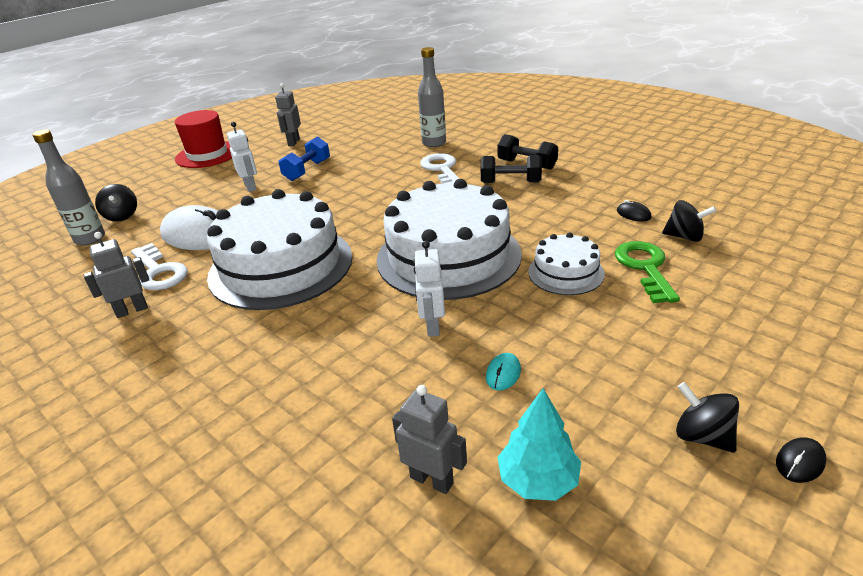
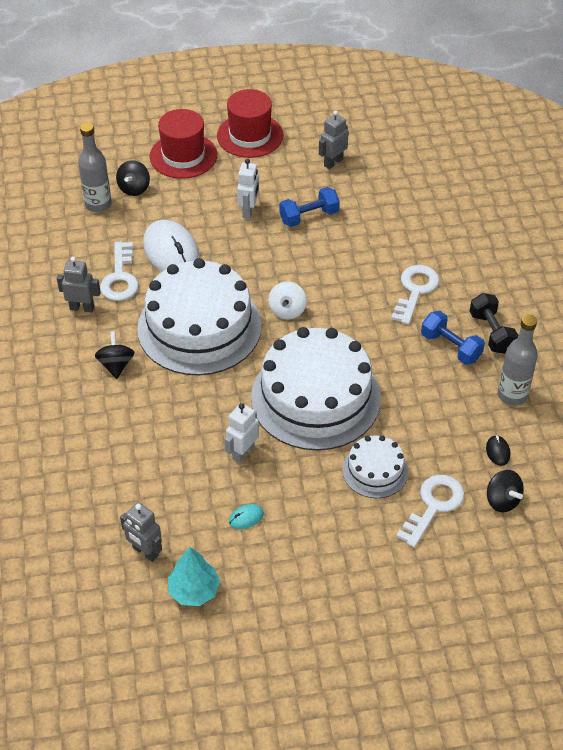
camera: 35 degrees right, 15 degrees up
grey robot [392,385,467,494] -> grey robot turned 150 degrees clockwise [120,502,162,562]
grey bottle [418,47,446,147] -> grey bottle moved to [498,314,538,406]
black dumbbell [481,155,542,183] -> blue dumbbell [421,311,485,365]
green key [615,241,680,303] -> white key [396,475,464,548]
black spinning top [676,382,739,453] -> black spinning top moved to [95,331,135,379]
black mouse [776,437,827,483] -> none
none -> red hat [150,109,217,179]
none -> white spinning top [269,282,307,319]

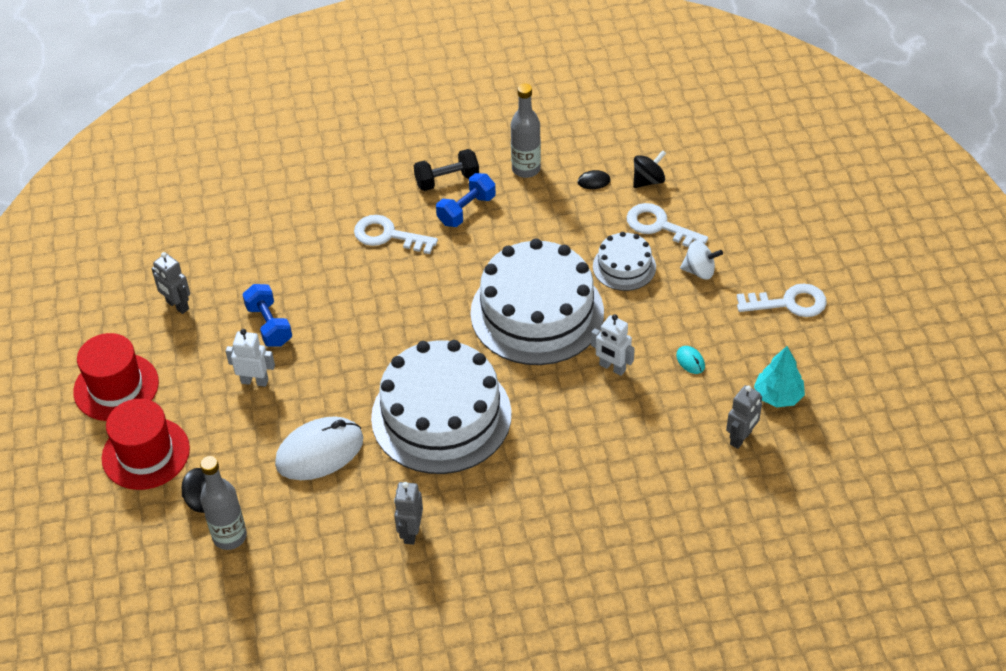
camera: 90 degrees left, 0 degrees up
black spinning top [95,331,135,379] -> none
white key [100,242,139,301] -> white key moved to [737,284,827,317]
white spinning top [269,282,307,319] -> white spinning top moved to [680,241,723,279]

